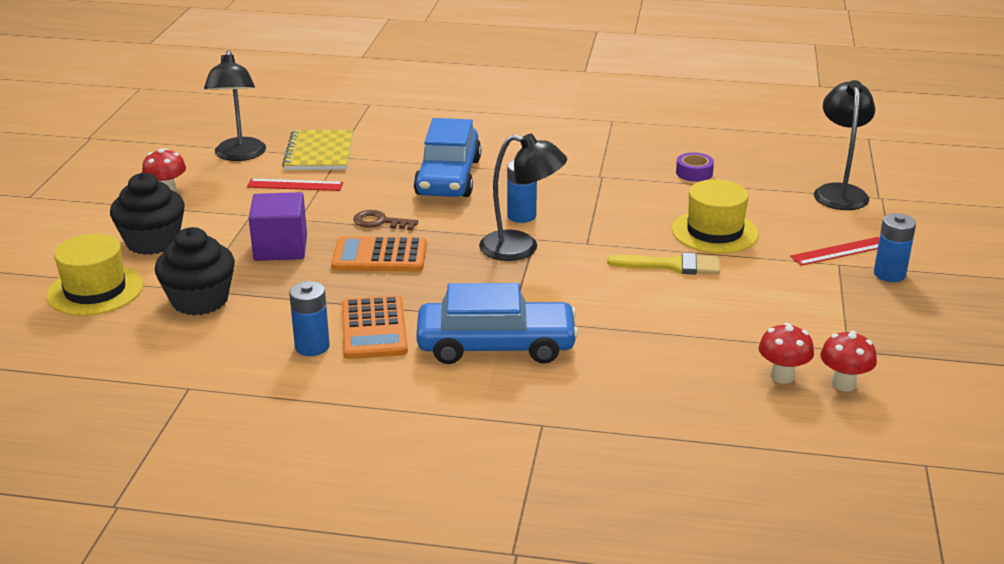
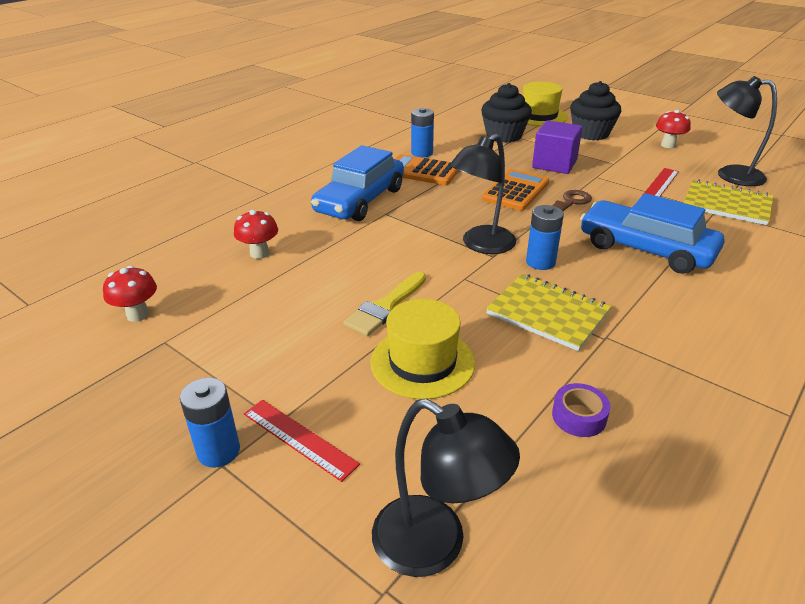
camera: 120 degrees right, 5 degrees up
red mushroom [759,323,814,384] -> red mushroom moved to [234,210,278,259]
red ruler [790,237,879,266] -> red ruler turned 60 degrees counterclockwise [244,400,360,482]
none -> yellow notebook [486,274,611,351]

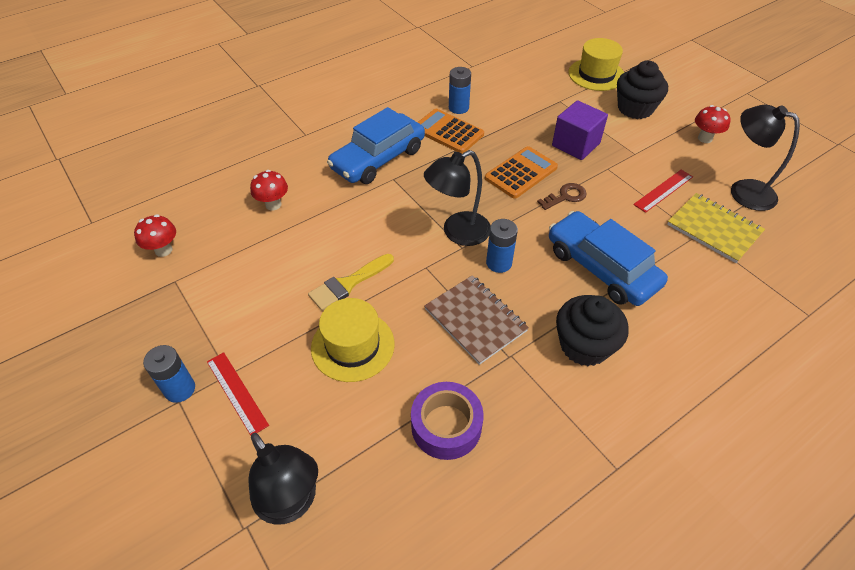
camera: 15 degrees right, 15 degrees up
black cupcake [481,83,532,143] -> black cupcake moved to [556,295,629,366]
yellow notebook [486,274,611,351] -> brown notebook [424,275,529,365]
purple tape [552,383,610,437] -> purple tape [411,382,484,460], size x1.67

